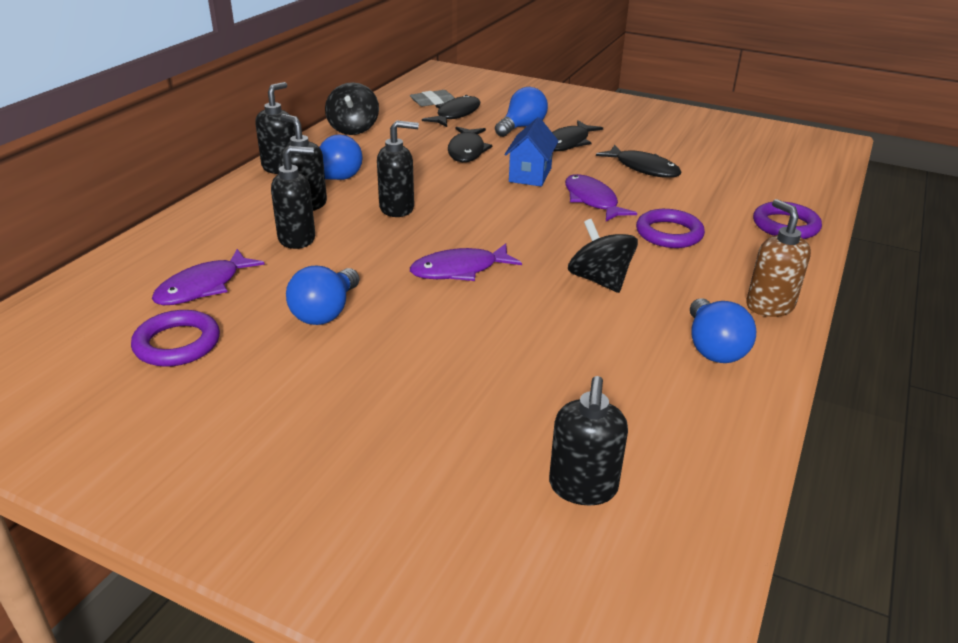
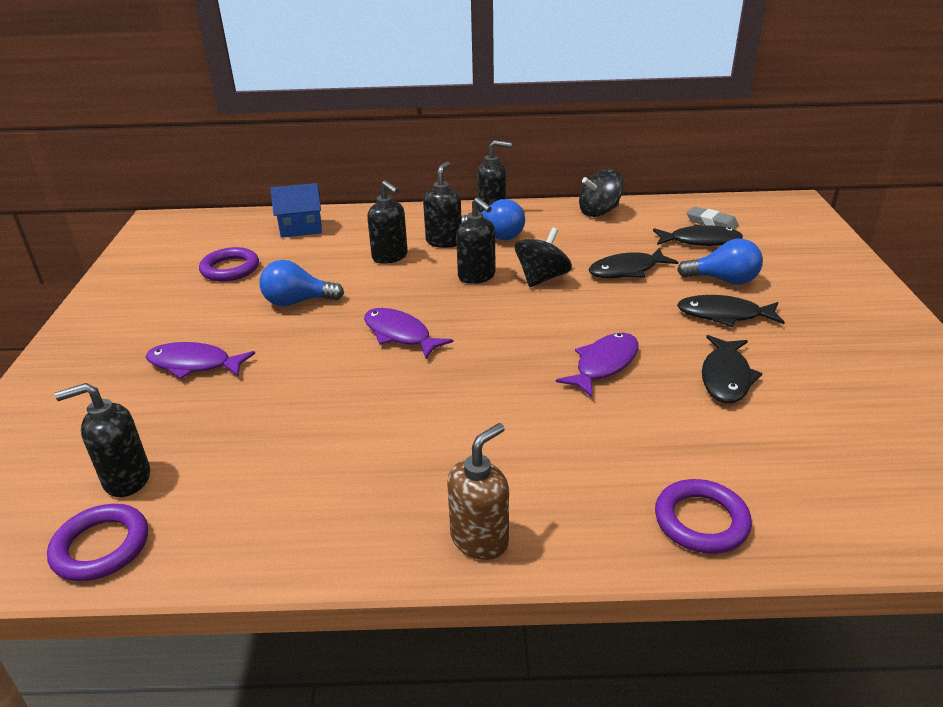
camera: 65 degrees right, 0 degrees up
purple fish [152,249,265,305] -> purple fish moved to [146,342,255,379]
blue house [504,117,559,187] -> blue house moved to [270,183,322,238]
black spinning top [568,219,638,293] -> black spinning top moved to [515,227,572,287]
purple ring [636,209,705,248] -> purple ring moved to [47,504,148,582]
blue light bulb [690,298,756,363] -> none

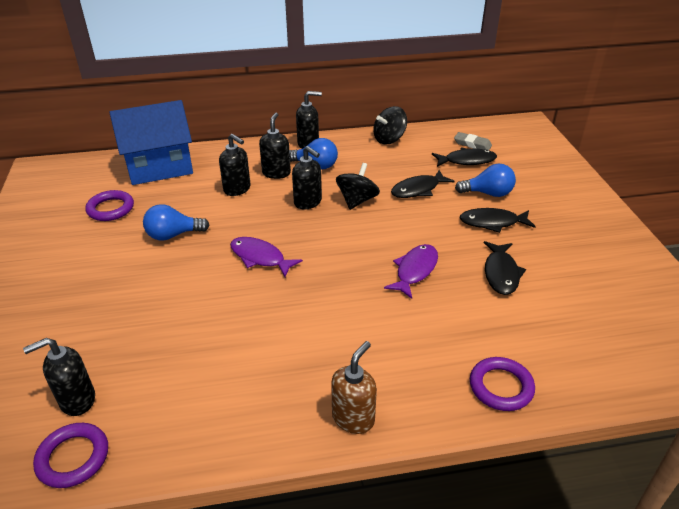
camera: 10 degrees left, 5 degrees up
purple fish [146,342,255,379] -> none
blue house [270,183,322,238] -> blue house [109,100,193,185], size x1.85

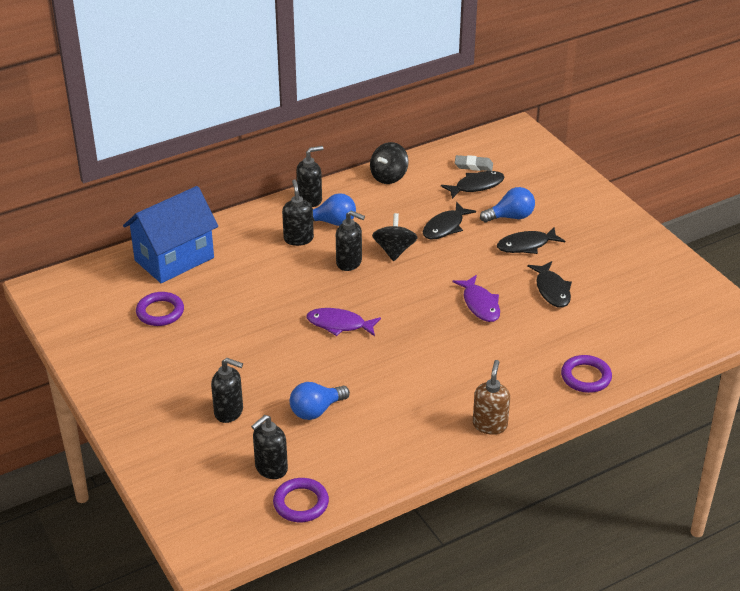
camera: 20 degrees left, 0 degrees up
blue light bulb [143,204,210,241] -> blue light bulb moved to [290,382,350,420]
black soap dispenser [219,134,251,196] -> black soap dispenser moved to [211,358,243,423]
purple fish [384,244,438,299] -> purple fish turned 150 degrees clockwise [452,275,500,322]

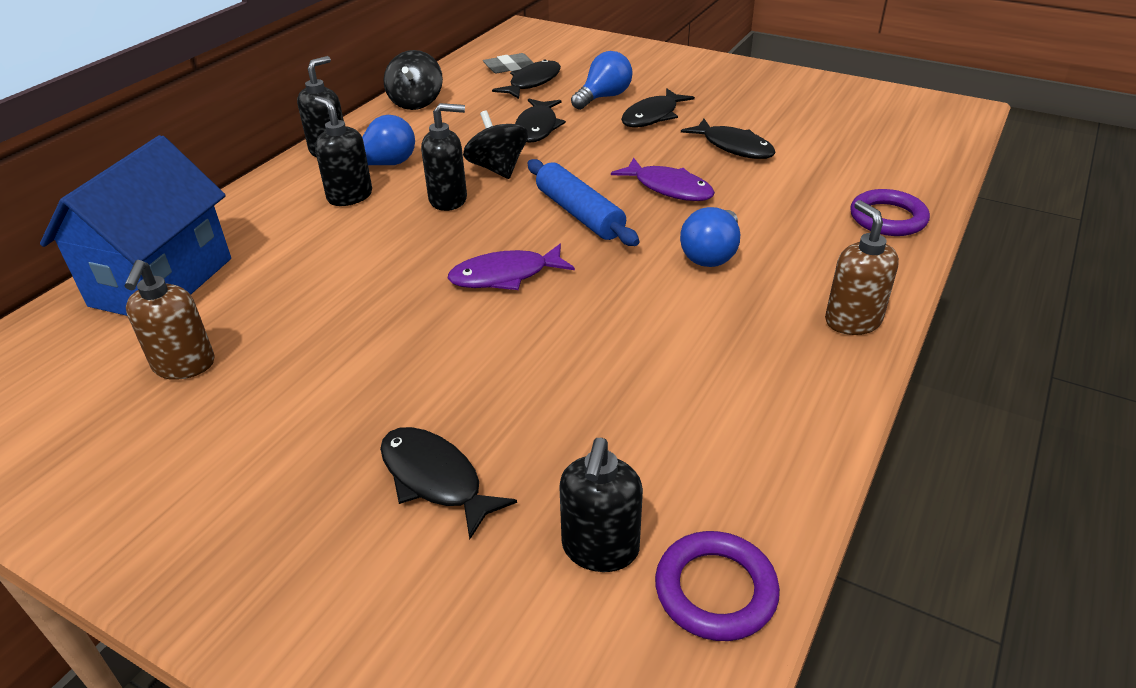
camera: 30 degrees left, 0 degrees up
purple ring [136,292,184,326] -> brown soap dispenser [124,260,215,380]
black soap dispenser [211,358,243,423] -> black fish [380,427,517,540]
blue light bulb [290,382,350,420] -> blue light bulb moved to [680,207,740,267]
none -> blue rolling pin [527,159,639,246]

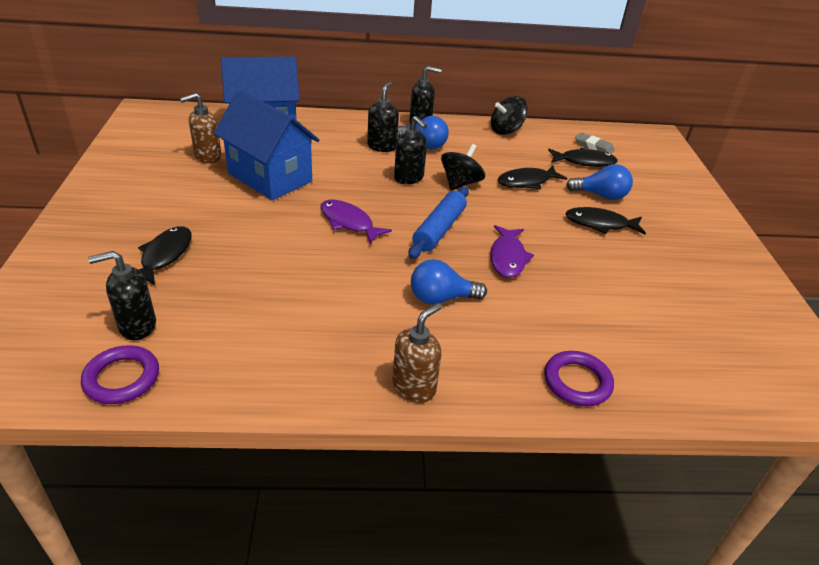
camera: 55 degrees right, 0 degrees up
black fish [681,119,776,159] -> none
none -> blue house [214,90,320,200]

